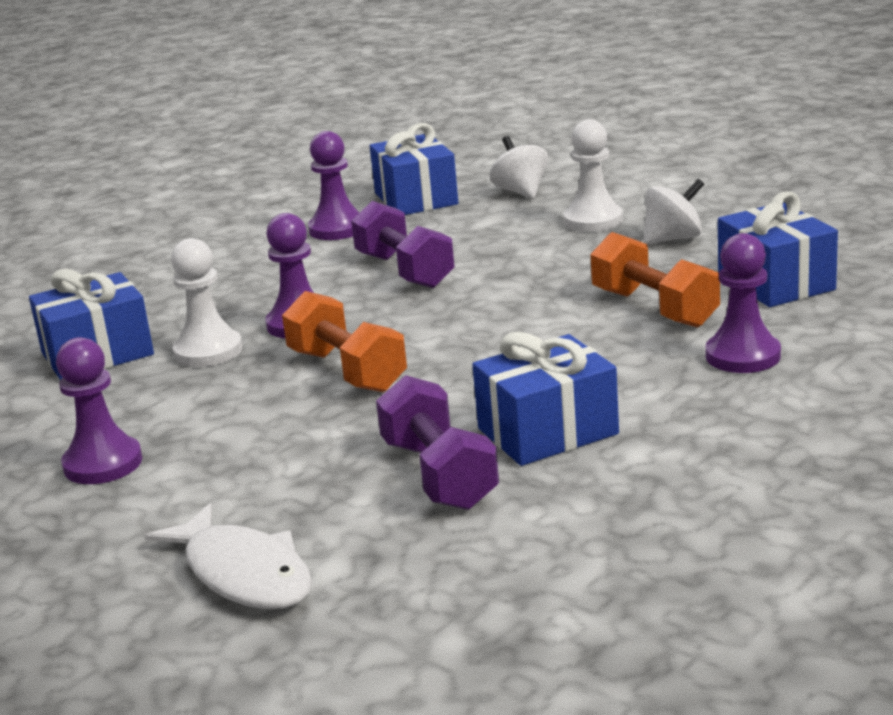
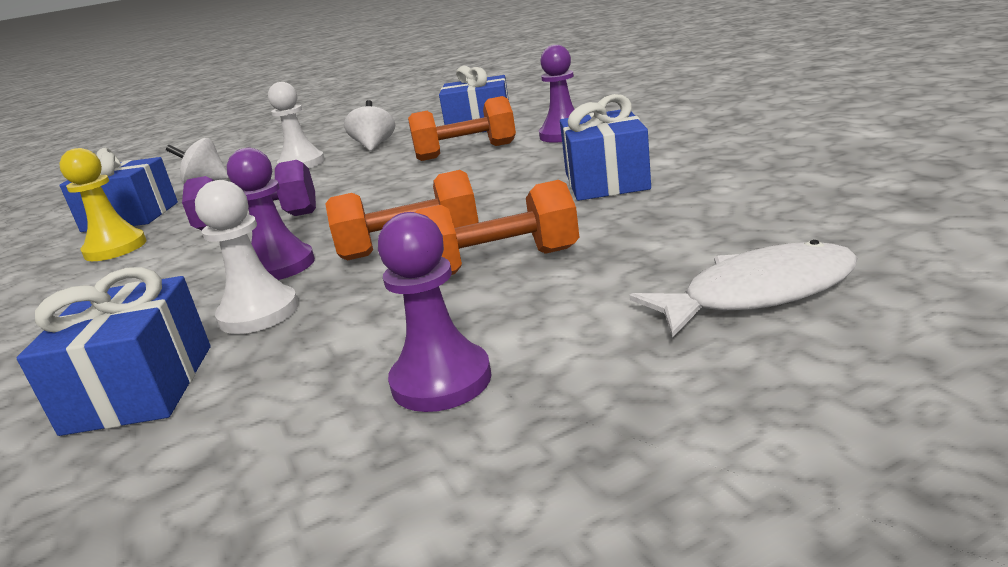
camera: 65 degrees left, 0 degrees up
purple pawn [308,131,359,240] -> yellow pawn [59,148,146,261]
purple dumbbell [376,375,499,510] -> none
none -> orange dumbbell [415,180,580,275]

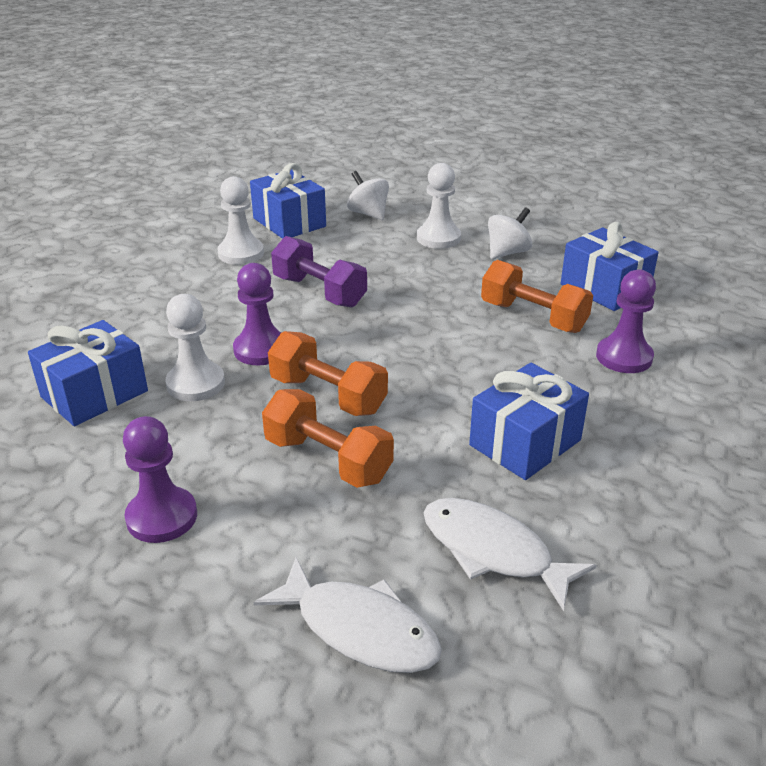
camera: 45 degrees right, 10 degrees up
yellow pawn [59,148,146,261] -> white pawn [217,176,264,265]
none -> white fish [424,498,597,611]

